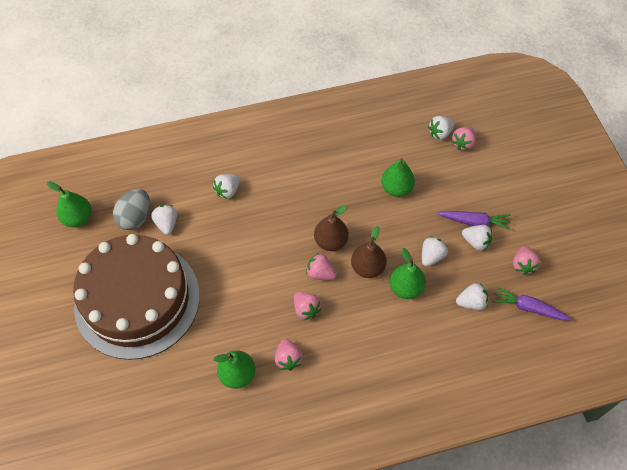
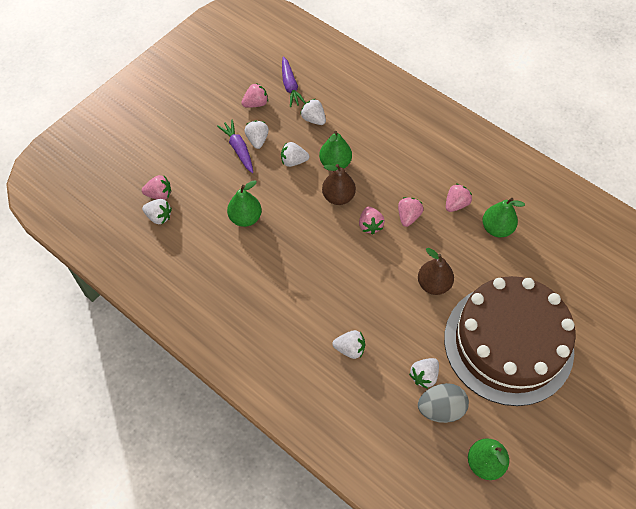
camera: 125 degrees left, 0 degrees up
brown pear [314,205,349,251] -> brown pear moved to [418,248,454,295]

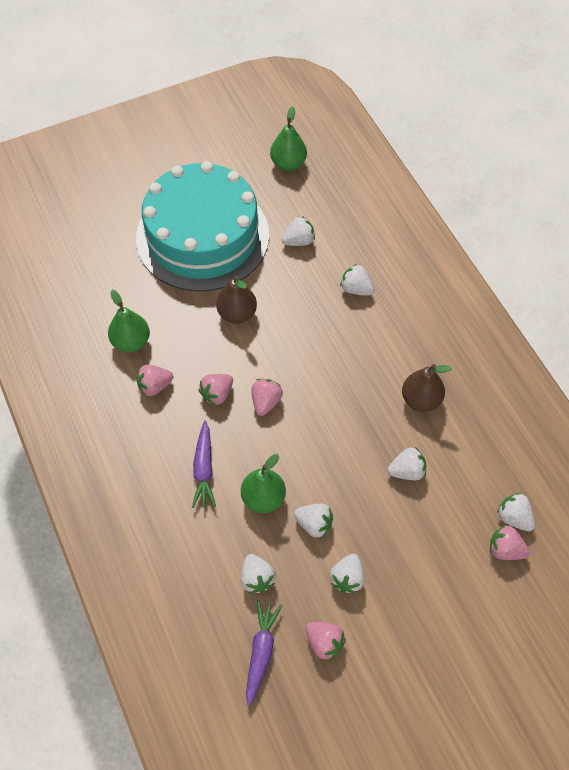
camera: 155 degrees left, 0 degrees up
purple carrot [217,120,253,173] -> purple carrot moved to [192,421,216,508]
green pear [227,180,262,227] -> white strawberry [387,447,426,480]
pink strawberry [241,83,268,108] -> pink strawberry turned 135 degrees counterclockwise [305,622,346,661]
brown pear [322,164,356,205] -> brown pear moved to [402,364,452,412]
grey egg [418,383,469,423] -> none
brown cake [444,276,576,406] -> turquoise cake [136,161,269,292]

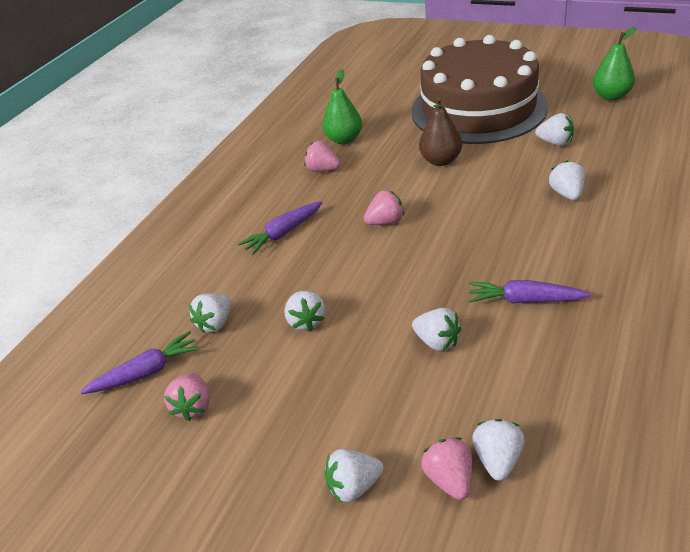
camera: 55 degrees right, 20 degrees down
turquoise cake [136,161,269,292] -> brown cake [411,35,548,144]
pink strawberry [199,374,233,406] -> none
green pear [241,454,286,513] -> none
white strawberry [330,554,365,593] -> white strawberry moved to [325,449,384,502]
brown pear [402,364,452,412] -> purple carrot [469,280,591,304]

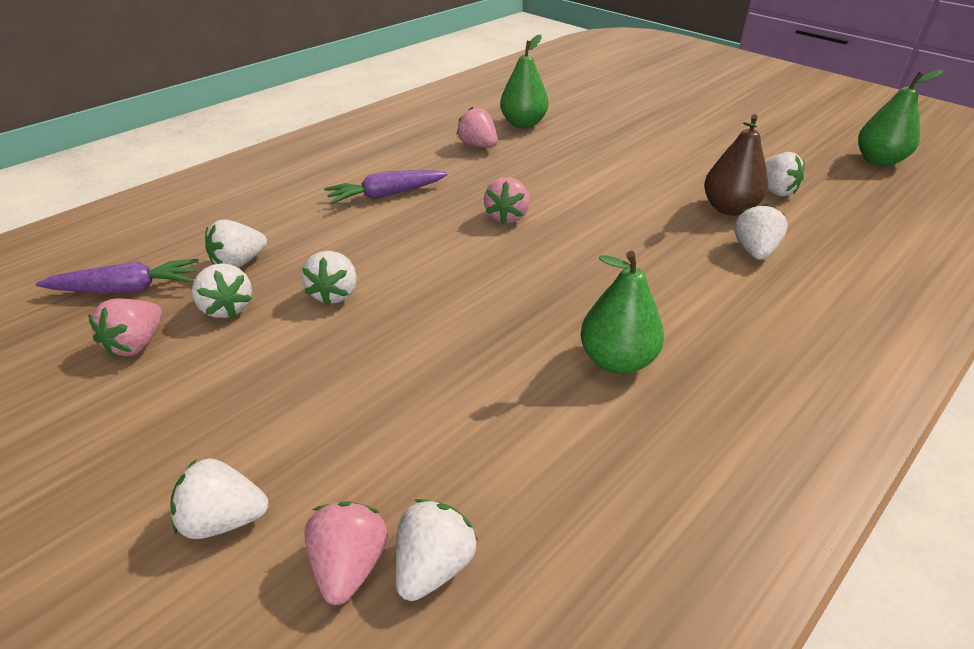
camera: 15 degrees right, 0 degrees up
pink strawberry [364,190,404,225] -> pink strawberry turned 105 degrees clockwise [484,177,530,224]
brown cake [411,35,548,144] -> none
white strawberry [412,308,461,351] -> white strawberry moved to [192,263,252,318]
brown pear [419,98,462,166] -> brown pear moved to [704,114,768,216]
purple carrot [469,280,591,304] -> green pear [580,251,664,374]

